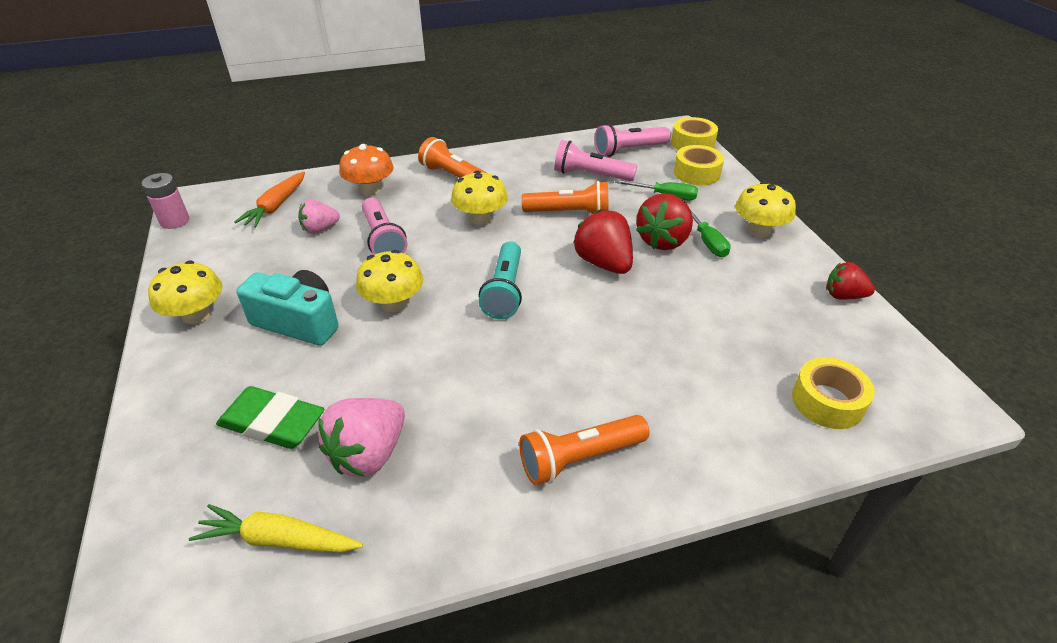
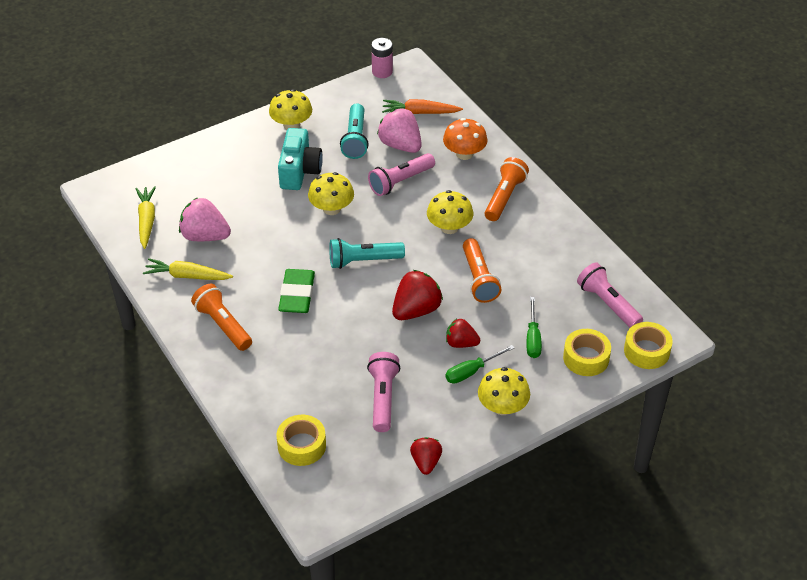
camera: 75 degrees right, 5 degrees up
green eraser [216,386,325,449] -> green eraser moved to [278,269,315,313]
pink strawberry [298,200,340,234] -> pink strawberry [377,108,422,153], size x1.60
pink flashlight [554,140,637,181] -> pink flashlight moved to [367,352,400,432]
red strawberry [636,193,693,250] -> red strawberry [446,319,480,348], size x0.62
none -> yellow carrot [143,258,233,280]
none -> turquoise flashlight [340,103,368,159]

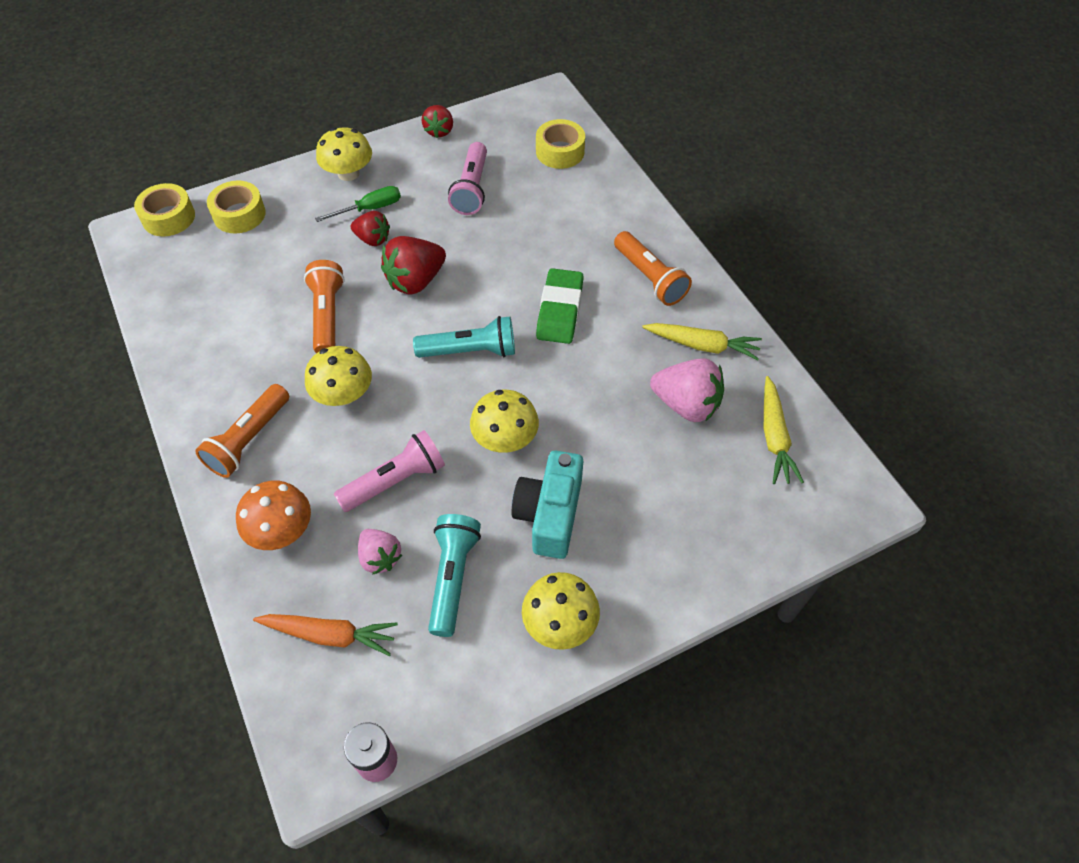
camera: 175 degrees left, 10 degrees up
pink strawberry [377,108,422,153] -> pink strawberry [358,529,402,575], size x0.62
green screwdriver [527,297,542,358] -> none
pink flashlight [577,263,643,328] -> none

